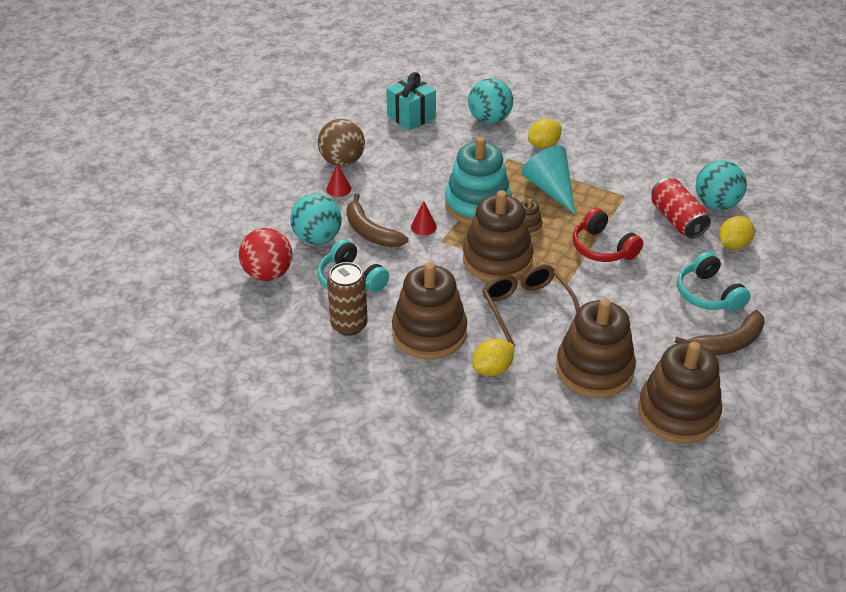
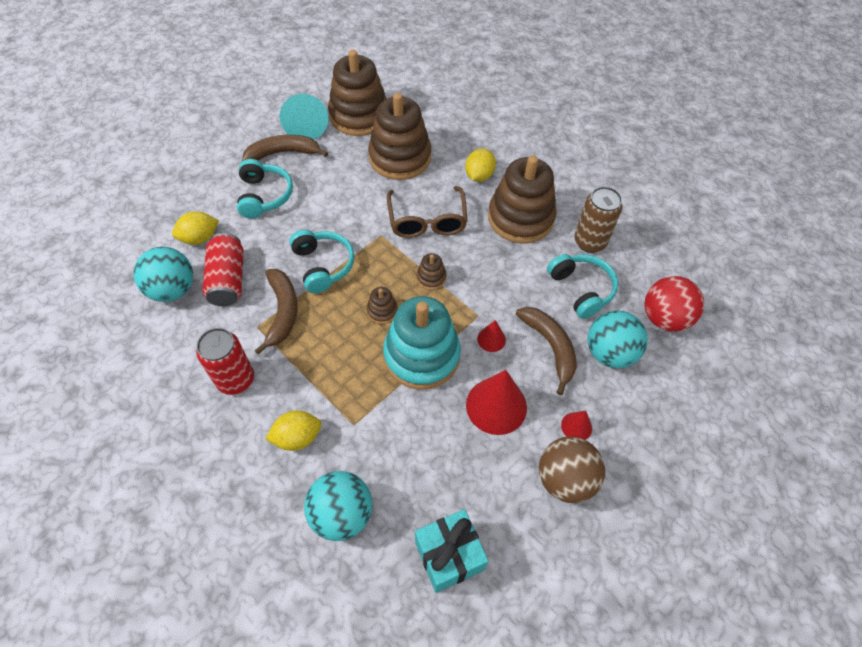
camera: 165 degrees left, 15 degrees up
brown stacking toy [463,190,534,282] -> brown stacking toy [417,253,446,290], size x0.42
yellow lemon [473,338,514,376] -> yellow lemon turned 45 degrees counterclockwise [465,148,496,182]
turquoise cone [521,146,575,214] -> turquoise cone moved to [280,94,329,140]
red headphones [573,208,643,262] -> turquoise headphones [289,230,354,294]
none -> red can [196,328,254,395]
none -> brown banana [254,269,298,355]
none -> red cone [466,370,527,435]

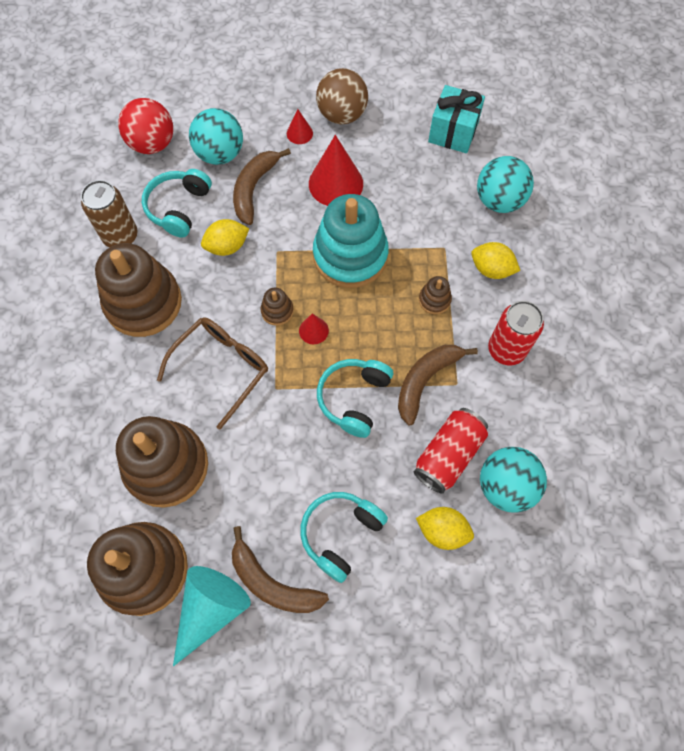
camera: 135 degrees left, 10 degrees up
brown stacking toy [367,287,398,324] -> brown stacking toy moved to [419,276,452,314]
yellow lemon [465,148,496,182] -> yellow lemon moved to [201,219,249,256]
red cone [477,320,506,352] -> red cone moved to [299,314,329,344]

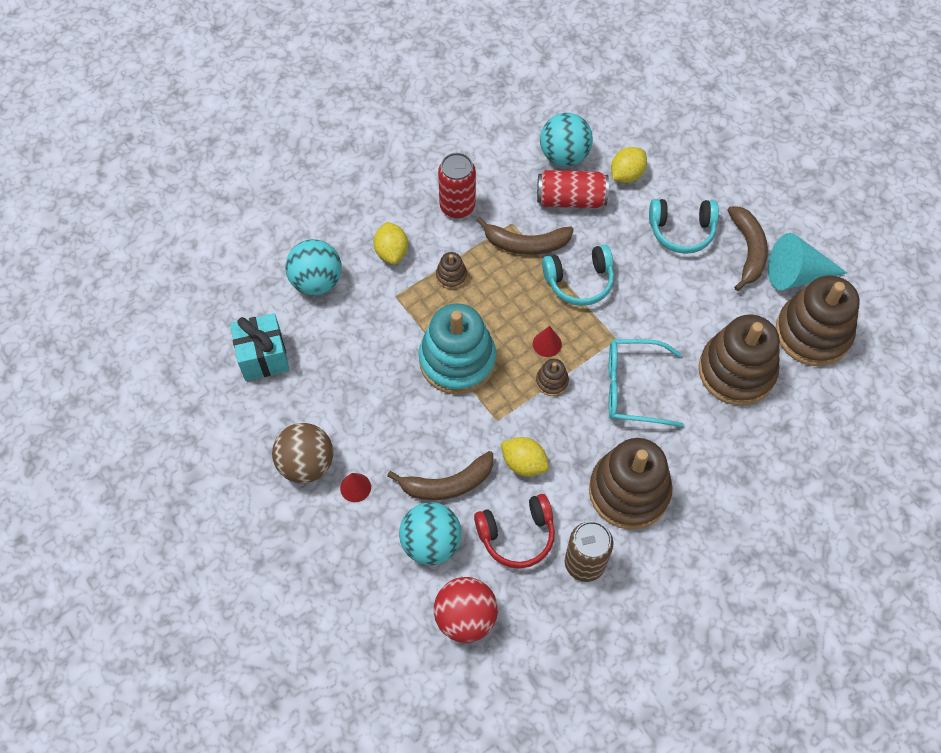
camera: 125 degrees left, 5 degrees down
turquoise headphones [142,169,212,238] -> red headphones [474,494,555,569]
brown glasses [157,317,268,429] -> turquoise glasses [609,339,684,427]
red cone [309,135,363,206] -> none
yellow lemon [416,507,474,550] -> yellow lemon turned 60 degrees clockwise [611,147,647,183]

